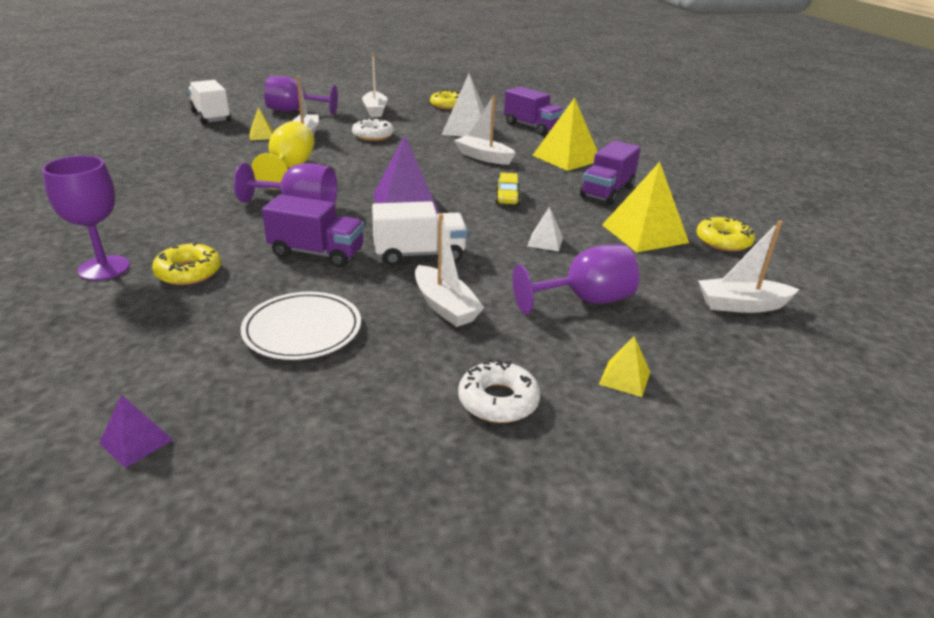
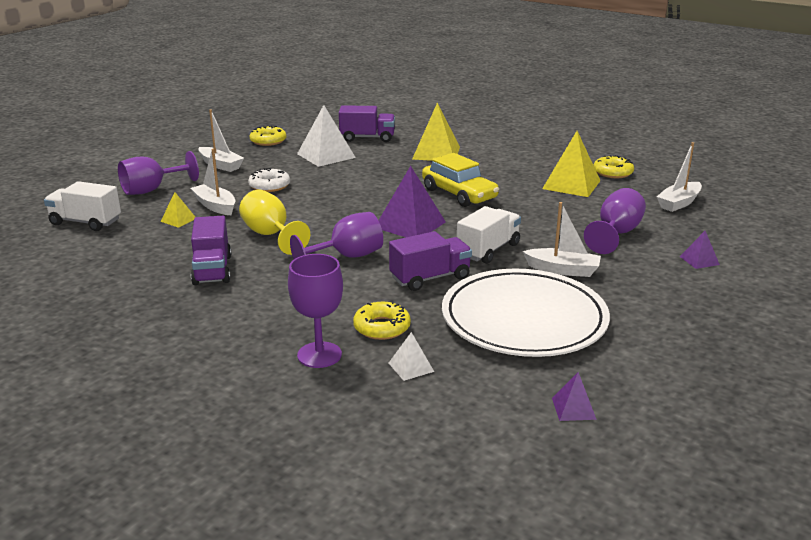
camera: 40 degrees left, 5 degrees down
white plate [241,292,361,360] -> white plate [442,269,610,357], size x1.82
white boat [454,95,516,165] -> none
white donut [458,359,540,423] -> none
yellow car [495,173,520,205] -> yellow car [422,153,499,207], size x1.96
white pyramid [527,206,563,251] -> white pyramid moved to [389,332,434,381]
purple truck [580,141,641,205] -> purple truck moved to [191,216,231,285]
yellow pyramid [599,336,650,397] -> purple pyramid [680,231,720,269]

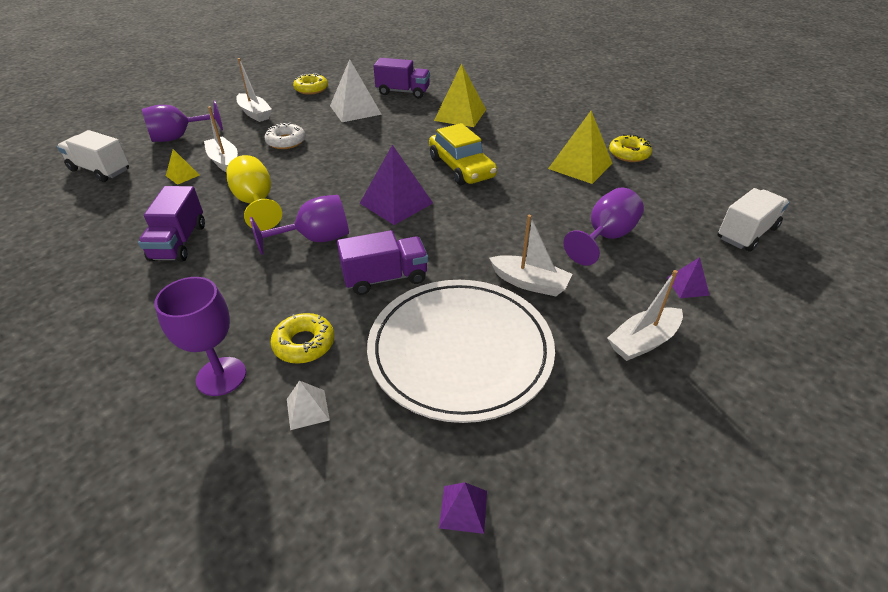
camera: 10 degrees right, 15 degrees up
white truck [457,206,521,264] -> white truck moved to [718,188,789,252]
white boat [657,142,702,212] -> white boat moved to [607,270,683,361]

